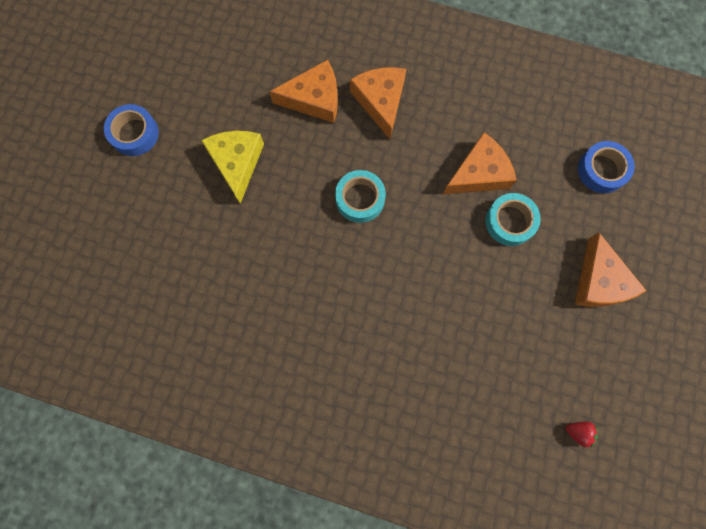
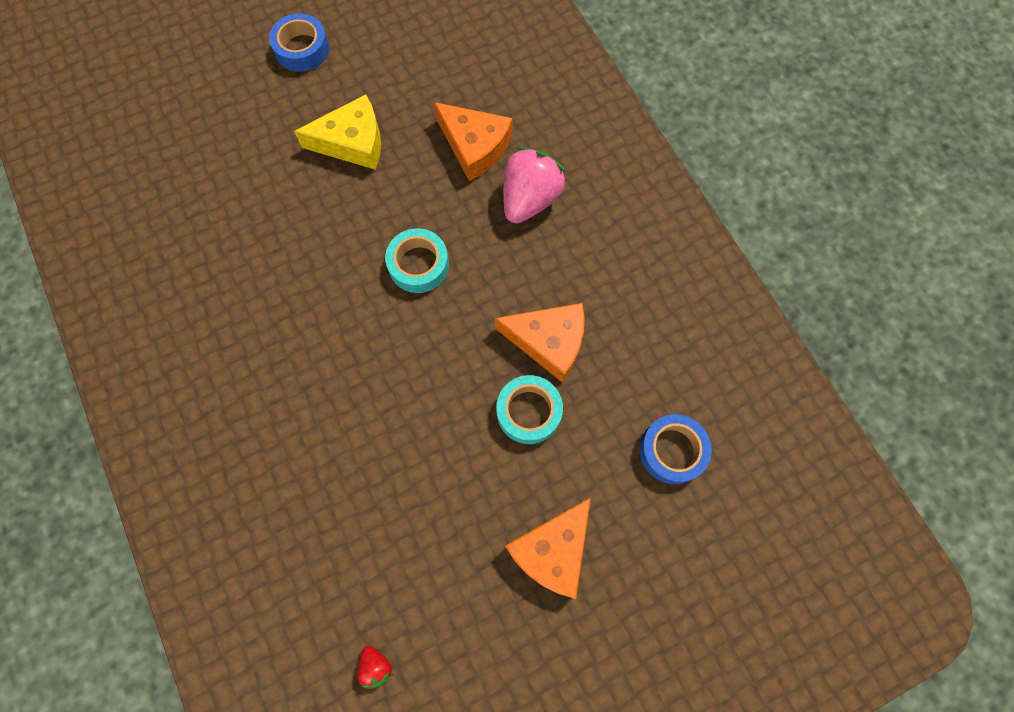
camera: 45 degrees right, 5 degrees down
yellow cheese [201,131,264,204] -> yellow cheese turned 45 degrees clockwise [294,94,381,170]
orange cheese [350,67,406,139] -> pink strawberry [503,147,566,224]

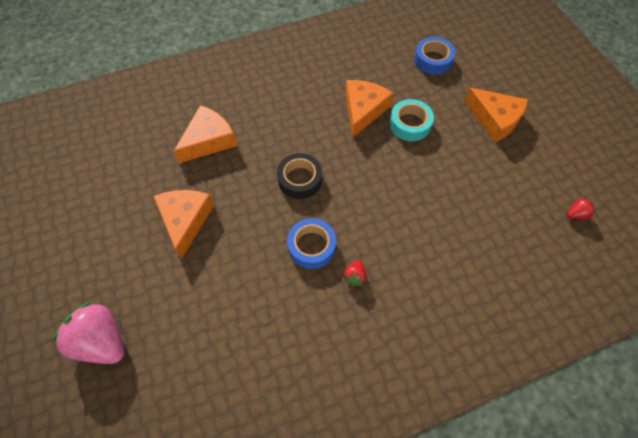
camera: 85 degrees left, 10 degrees down
blue tape [269,13,329,72] -> blue tape moved to [287,218,336,269]
yellow cheese [294,94,381,170] -> orange cheese [153,190,215,259]
turquoise tape [385,228,449,293] -> black tape [277,153,322,199]
pink strawberry [503,147,566,224] -> pink strawberry moved to [51,301,125,364]
none -> red strawberry [344,260,367,286]

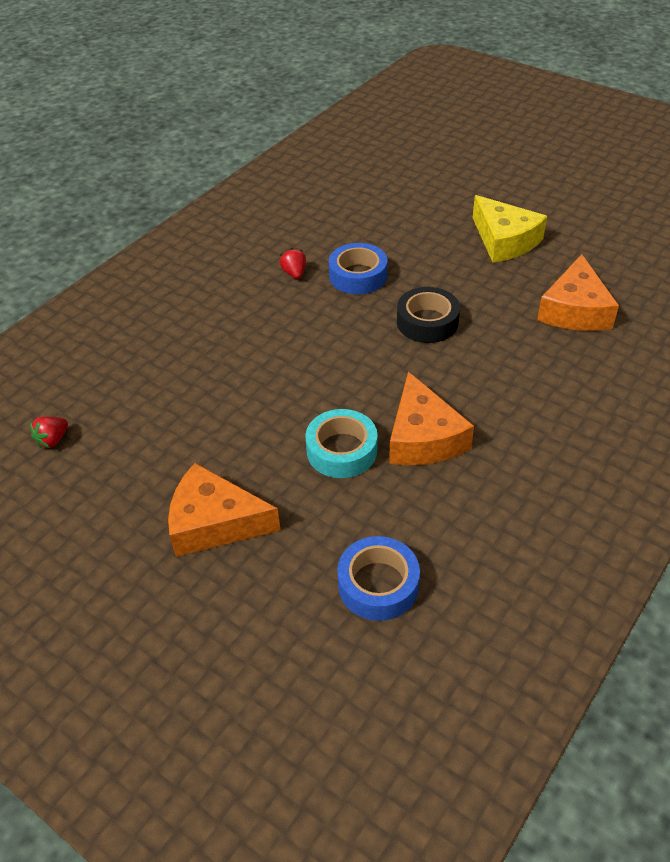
camera: 150 degrees right, 15 degrees down
pink strawberry [51,301,125,364] -> none
orange cheese [153,190,215,259] -> yellow cheese [473,195,547,263]

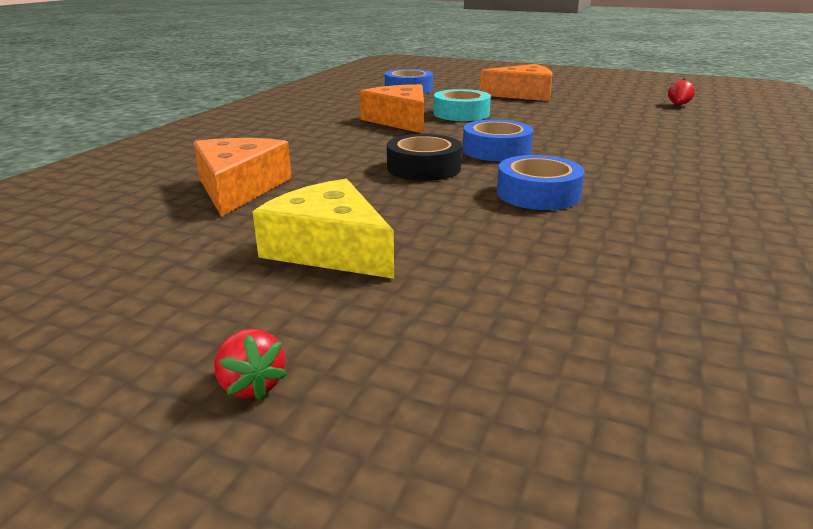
camera: 165 degrees right, 20 degrees down
red strawberry [280,248,306,279] -> red strawberry moved to [214,329,288,400]
none -> blue tape [463,119,534,161]

